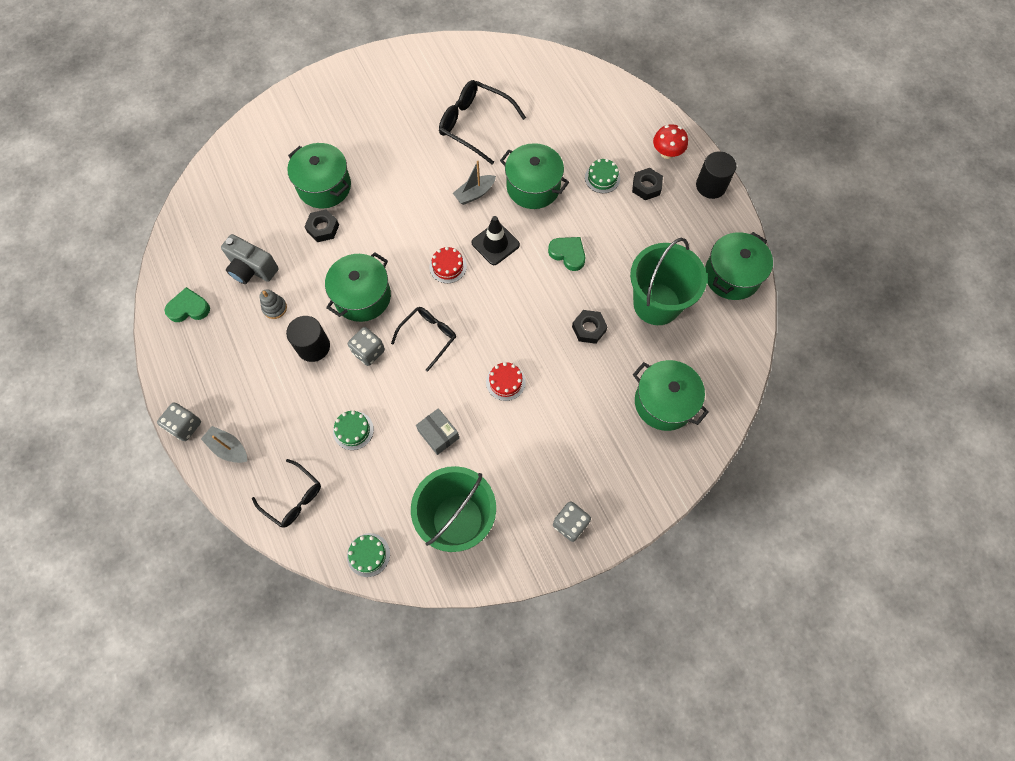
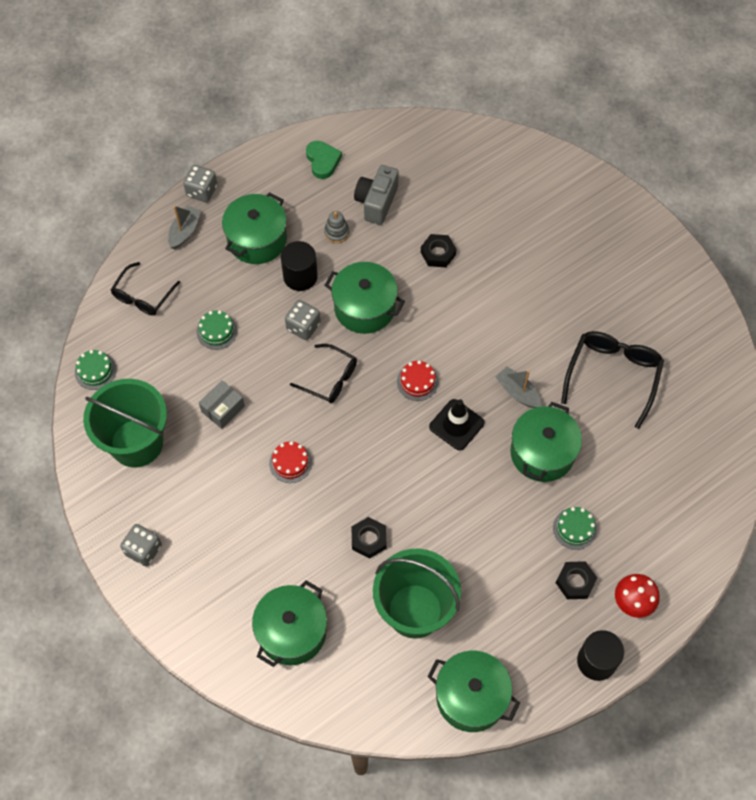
camera: 80 degrees right, 5 degrees down
green pot [287,143,351,209] -> green pot moved to [222,192,287,264]
green heart [548,237,585,271] -> none

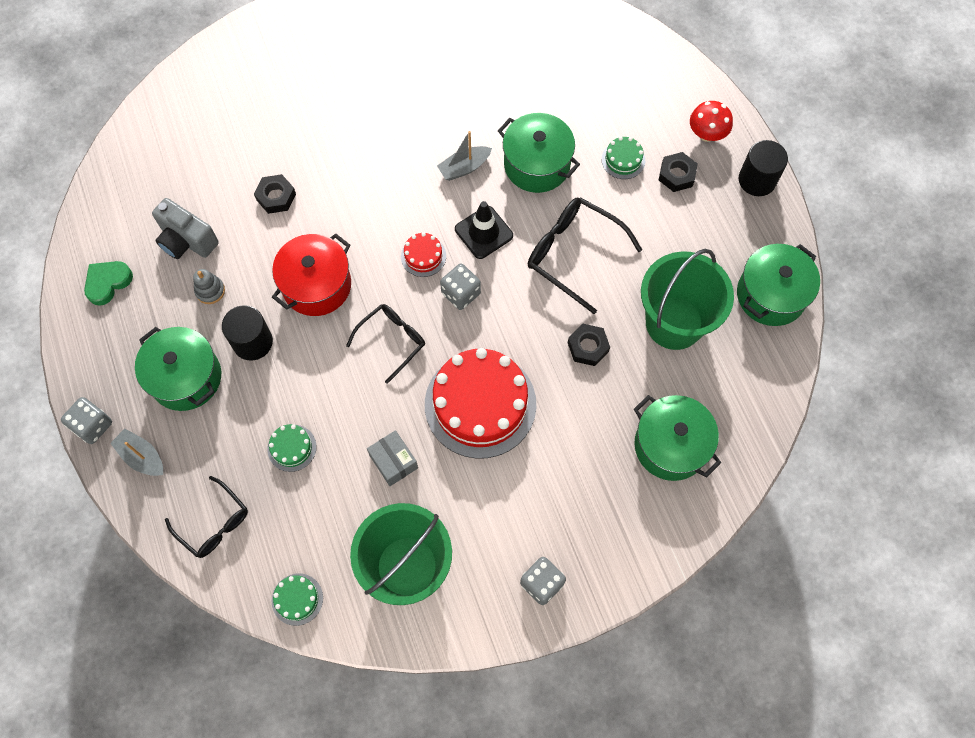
camera: 75 degrees left, 5 degrees up
red cake [269,441,312,483] -> red cake [425,348,536,459], size x2.33
grey dice [285,300,321,340] -> grey dice moved to [440,264,481,310]
green heart [306,141,342,179] -> green heart turned 45 degrees counterclockwise [84,261,133,306]
green pot [325,262,405,334] -> red pot [272,234,351,316]
black glasses [561,331,664,429] -> black glasses moved to [528,197,642,314]

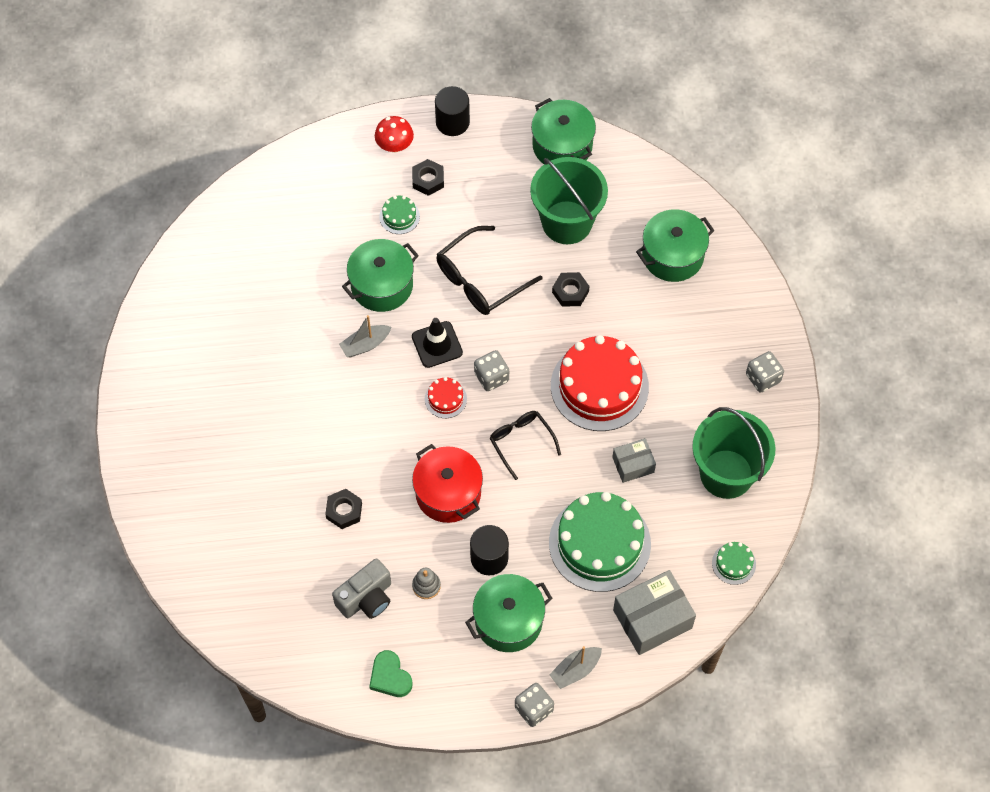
camera: 75 degrees left, 5 degrees down
black glasses [165,476,248,558] -> grey box [613,570,696,655]
green cake [267,424,316,472] -> green cake [549,492,651,592], size x2.33
grey boat [437,131,492,181] -> grey boat turned 75 degrees clockwise [339,315,391,357]

